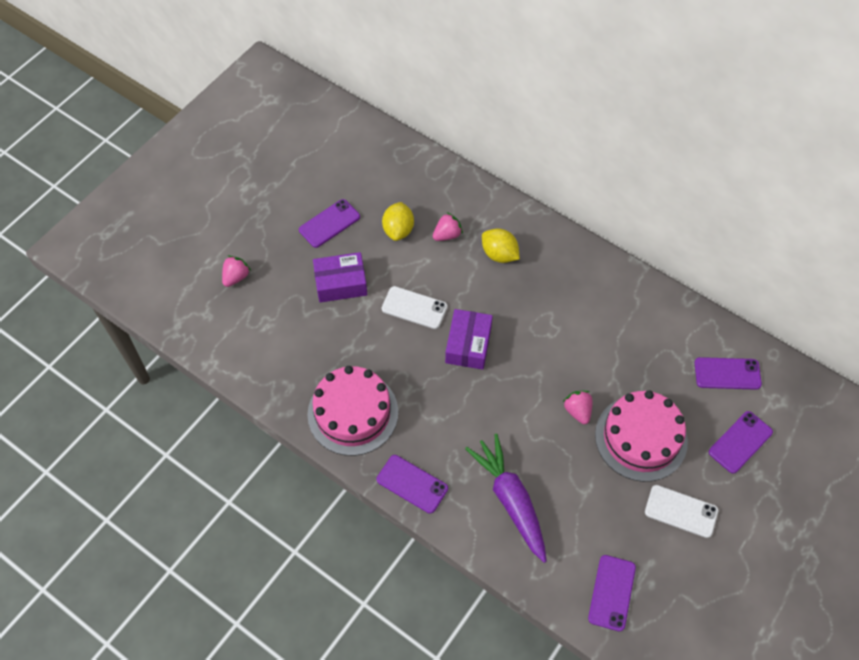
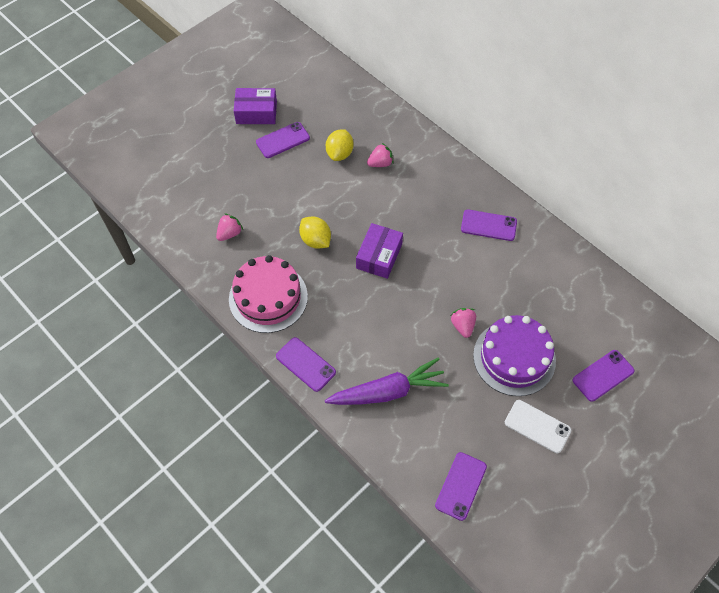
camera: 10 degrees right, 0 degrees up
pink strawberry [222,256,251,287] -> pink strawberry moved to [216,213,243,241]
purple box [313,252,367,303] -> purple box moved to [234,88,277,124]
white phone [382,286,448,329] -> none
purple carrot [465,433,547,563] -> purple carrot turned 90 degrees clockwise [325,358,449,405]
yellow lemon [482,228,520,263] -> yellow lemon moved to [299,217,331,249]
pink cake [595,390,688,482] -> purple cake [473,315,556,396]
purple phone [695,357,762,390] -> purple phone moved to [461,209,517,241]

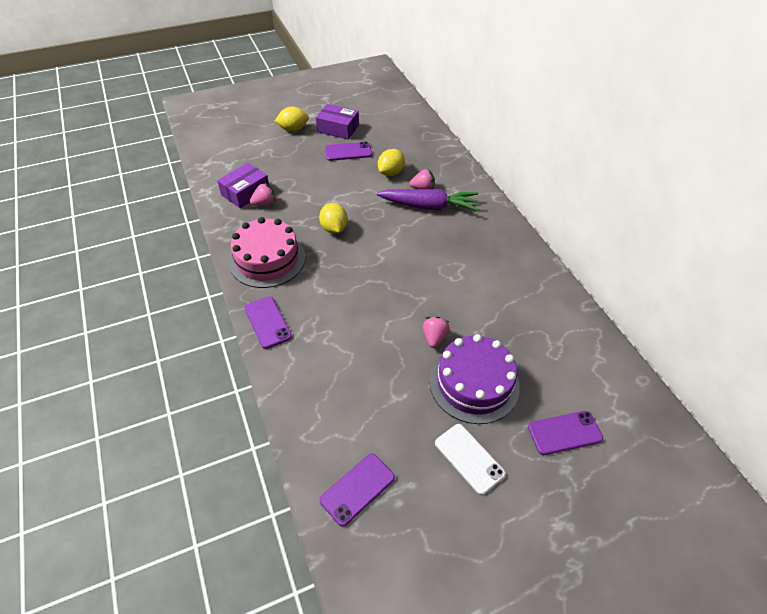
camera: 20 degrees right, 10 degrees down
purple carrot [325,358,449,405] -> purple carrot moved to [377,189,479,211]
purple box [356,223,403,279] -> purple box moved to [217,163,269,208]
purple phone [461,209,517,241] -> none
none -> yellow lemon [275,107,309,132]

